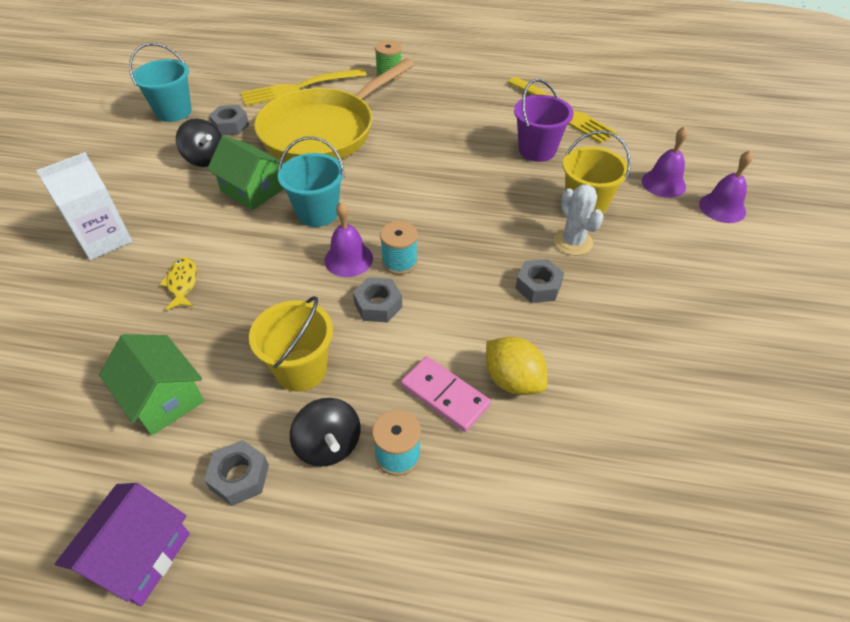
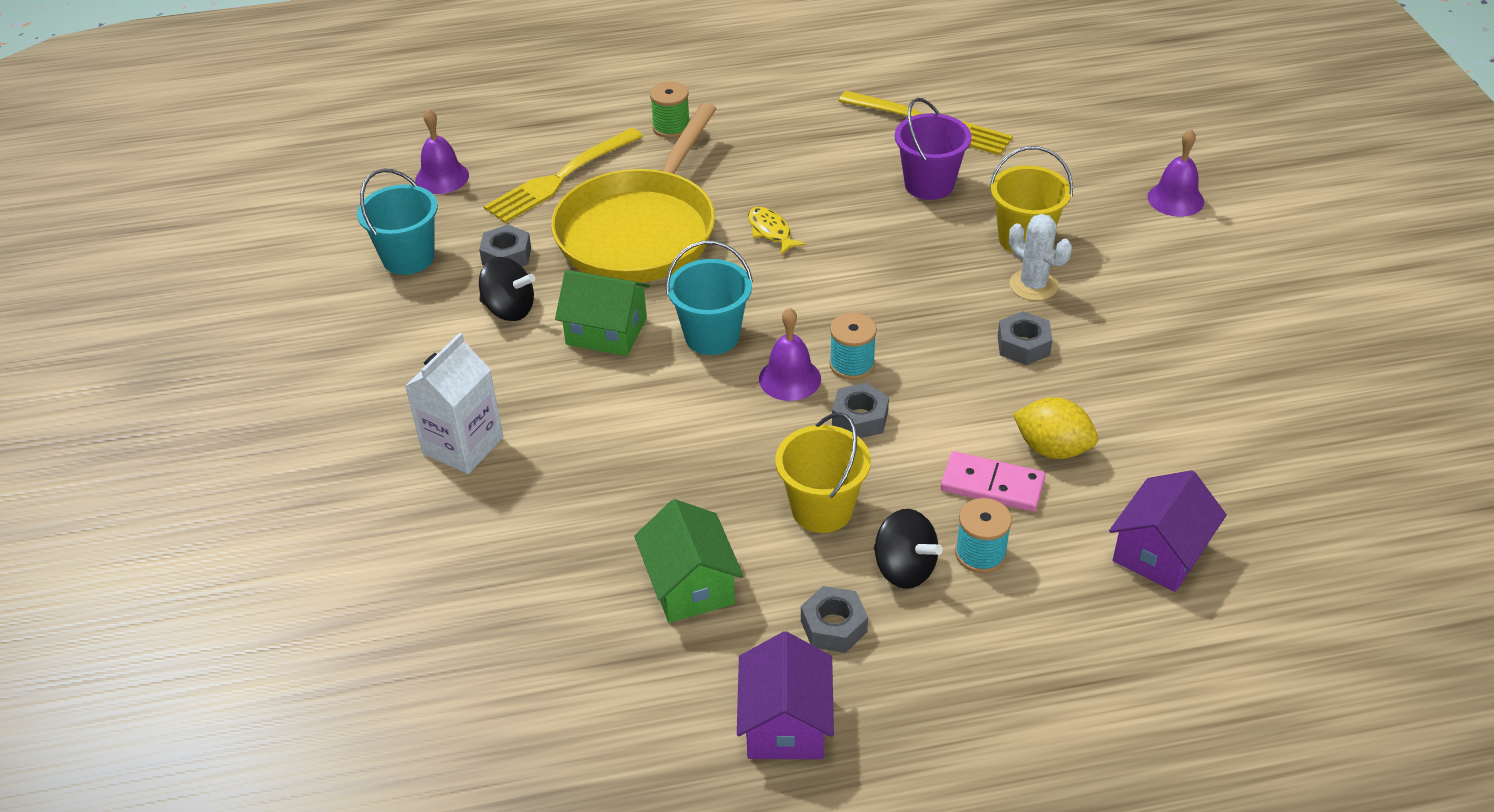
camera: 20 degrees left, 5 degrees down
green house [99,334,204,436] -> green house turned 45 degrees clockwise [634,499,743,623]
yellow fish [159,257,197,310] -> yellow fish moved to [748,207,806,255]
purple bell [642,126,688,198] -> purple bell moved to [415,109,469,194]
none -> purple house [1109,470,1227,592]

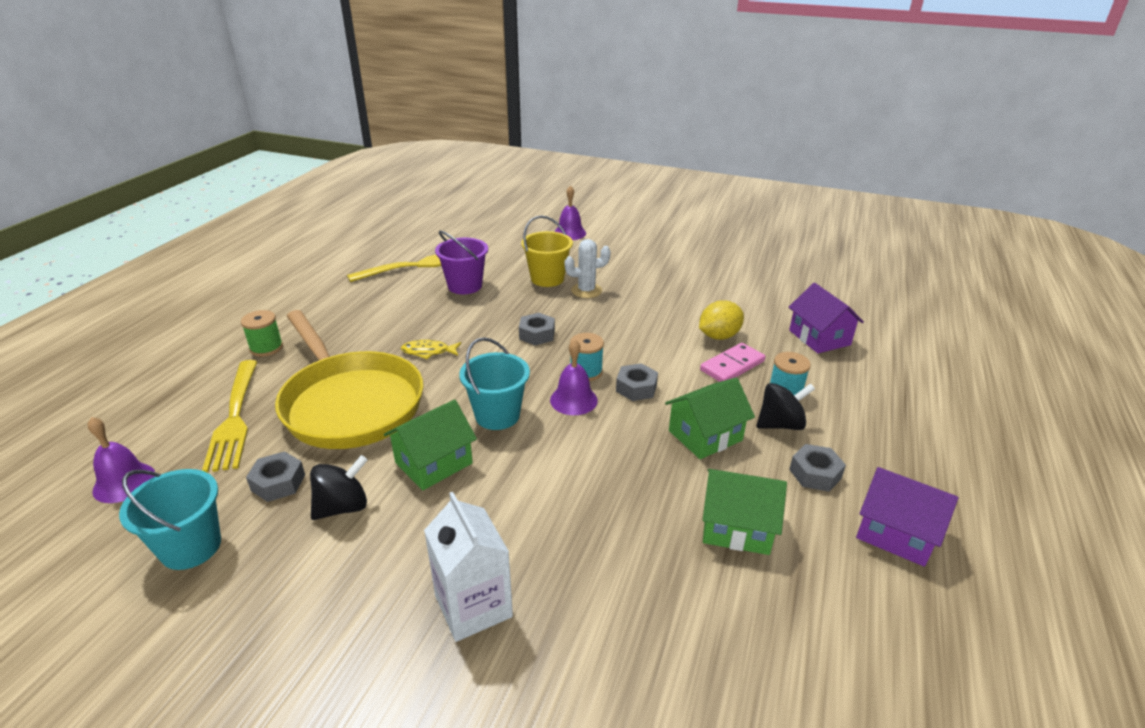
camera: 60 degrees left, 10 degrees down
yellow bucket [775,412,871,533] -> green house [665,377,755,459]
grey nut [998,311,1052,365] -> grey nut moved to [519,313,555,345]

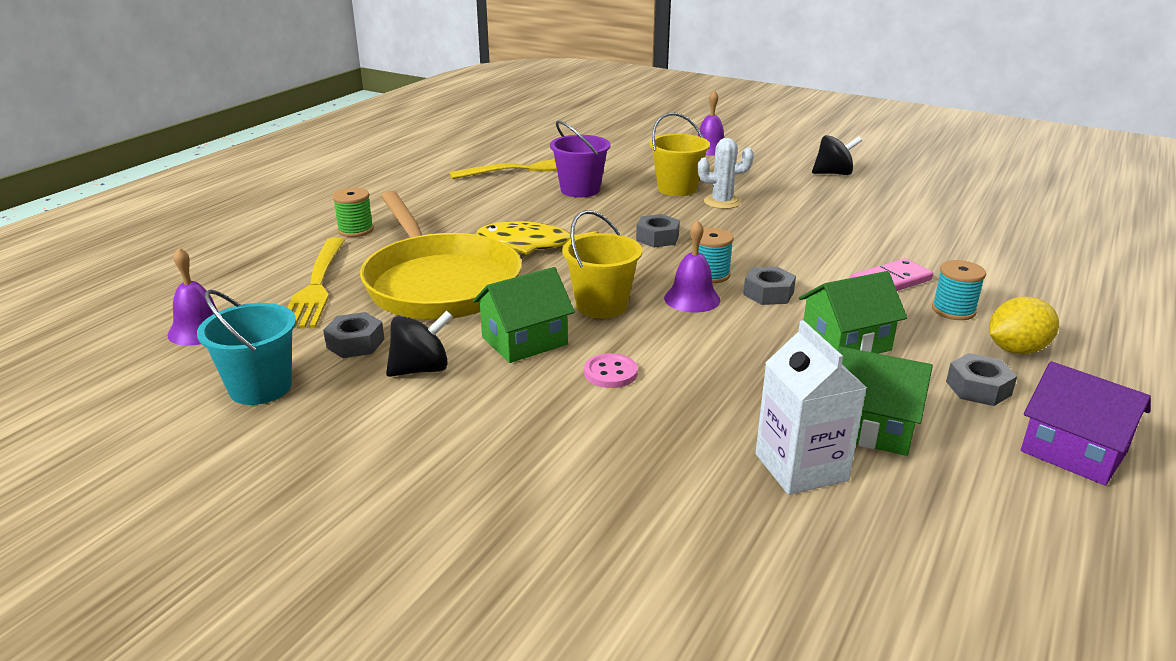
camera: 10 degrees right, 5 degrees down
yellow fish [401,340,461,359] -> yellow fish [477,221,599,255], size x1.79
white carton [424,492,513,642] -> white carton moved to [755,320,867,495]
turquoise bucket [459,337,530,430] -> yellow bucket [562,210,642,318]
yellow lemon [699,300,744,340] -> yellow lemon moved to [989,297,1059,354]
black spinning top [756,383,815,430] -> black spinning top moved to [812,135,862,175]
purple house [789,283,864,353] -> none
none -> pink button [584,353,638,388]

